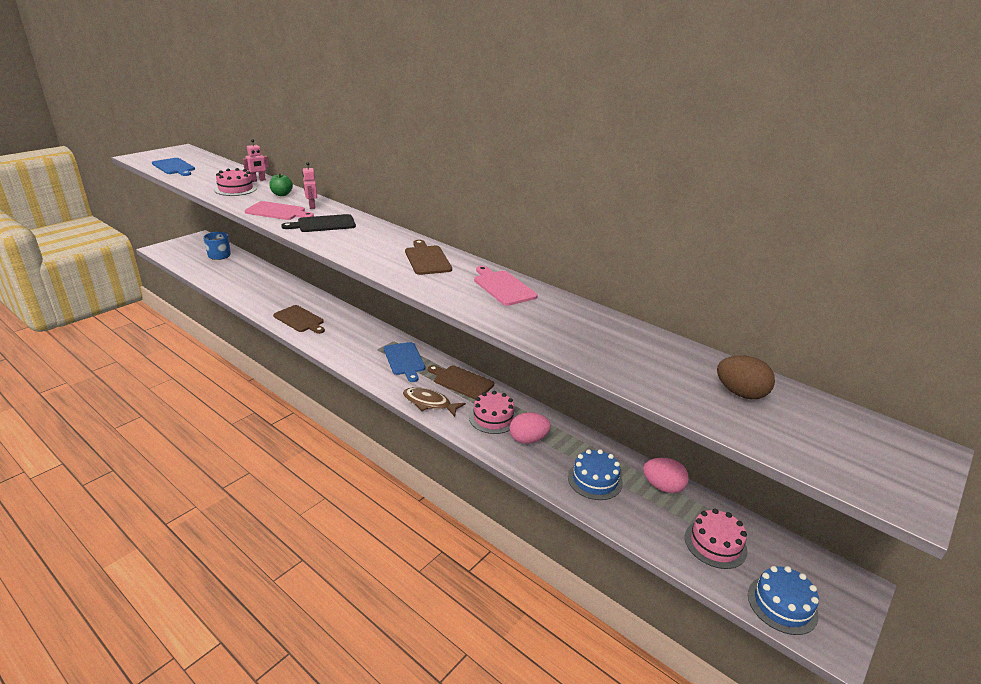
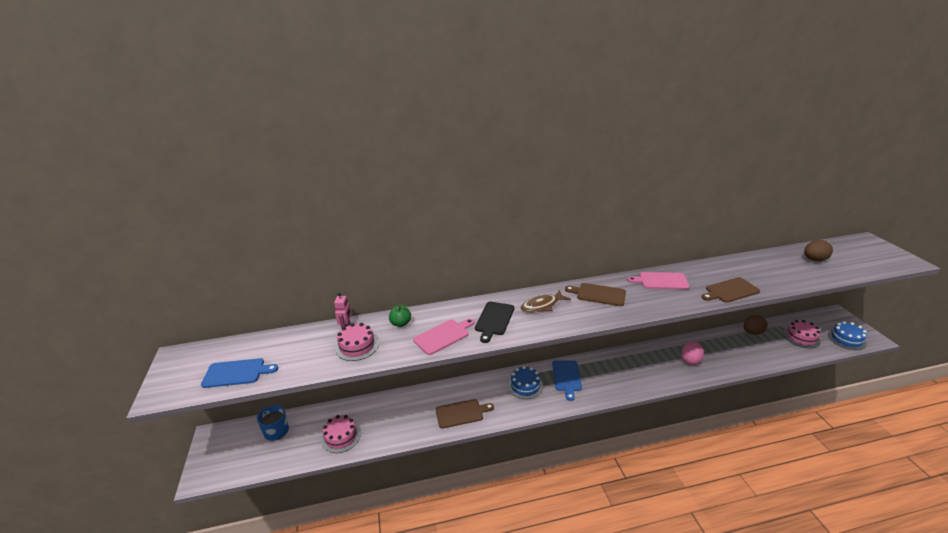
camera: 50 degrees left, 0 degrees up
pink robot [302,162,317,209] -> none
blue cutting board [384,342,425,382] -> blue cutting board turned 75 degrees clockwise [552,360,582,401]
brown fish [403,387,466,417] -> brown fish moved to [521,290,571,313]
brown cutting board [428,365,494,399] -> brown cutting board moved to [702,277,760,303]
pink cake [469,391,517,434] -> pink cake moved to [321,415,361,453]
blue cake [568,449,623,500] -> blue cake moved to [508,366,543,399]
pink egg [643,458,689,493] -> brown egg [744,315,768,335]

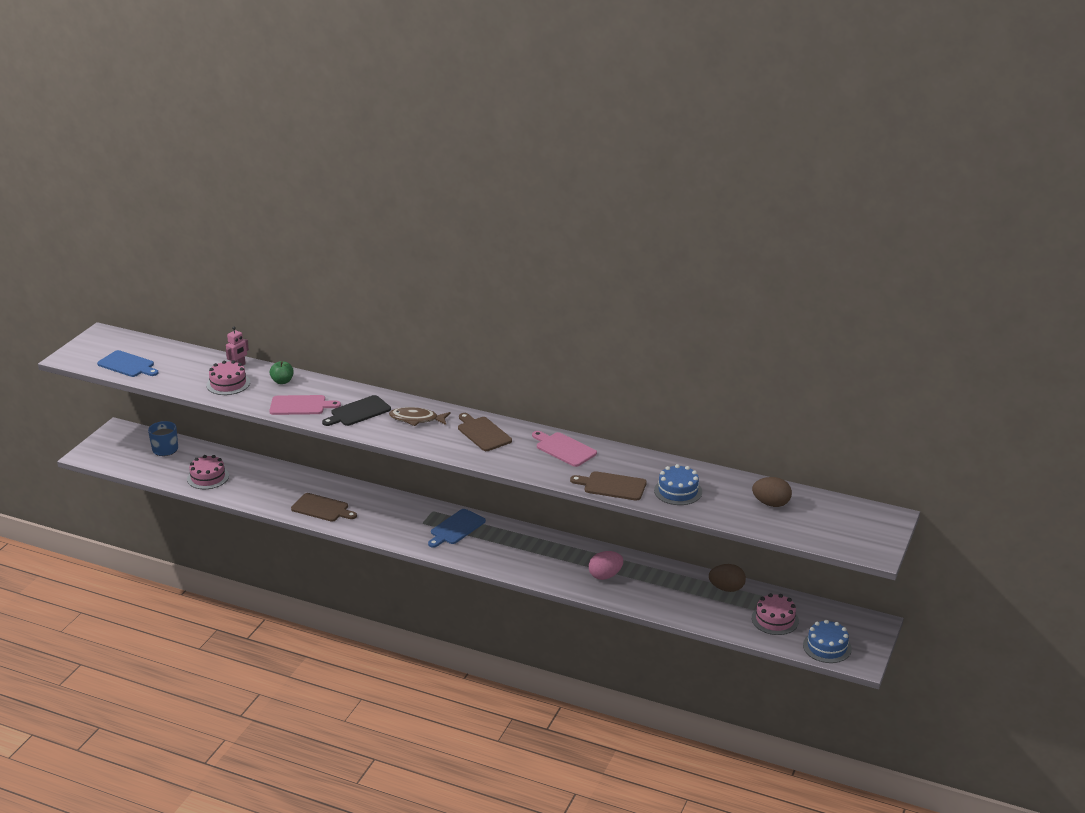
camera: 35 degrees right, 0 degrees up
blue cake [508,366,543,399] -> blue cake moved to [654,464,702,505]

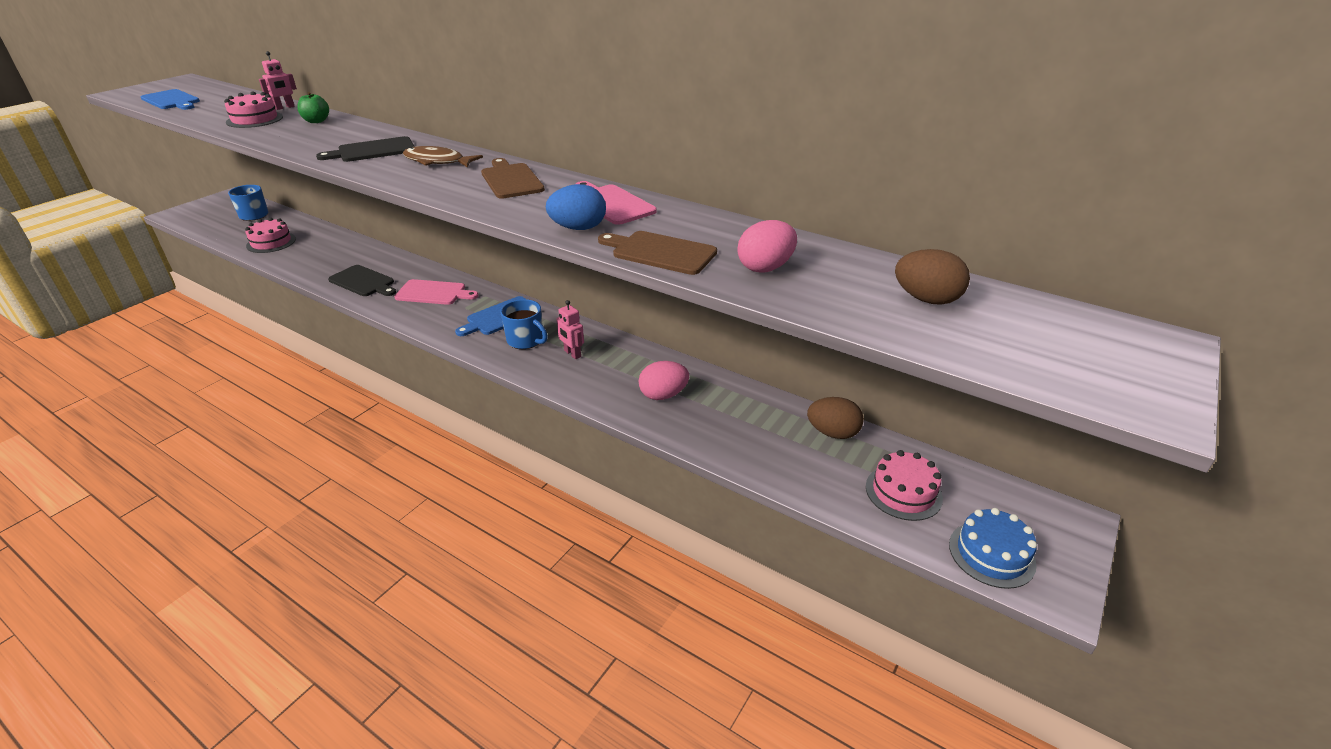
camera: 10 degrees right, 5 degrees up
pink cutting board [269,395,341,415] -> pink cutting board moved to [394,279,479,305]
brown cutting board [291,493,357,522] -> black cutting board [328,265,396,296]
blue cake [654,464,702,505] -> pink egg [737,220,797,273]
none -> blue mug [500,299,548,349]
none -> blue egg [546,184,606,230]
none -> pink robot [557,300,584,359]

